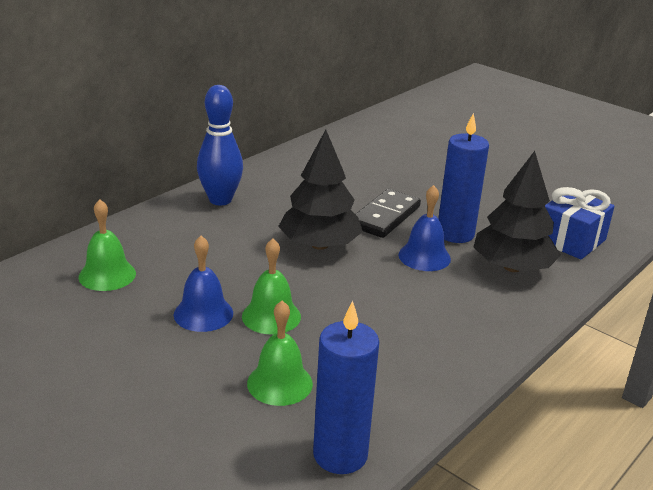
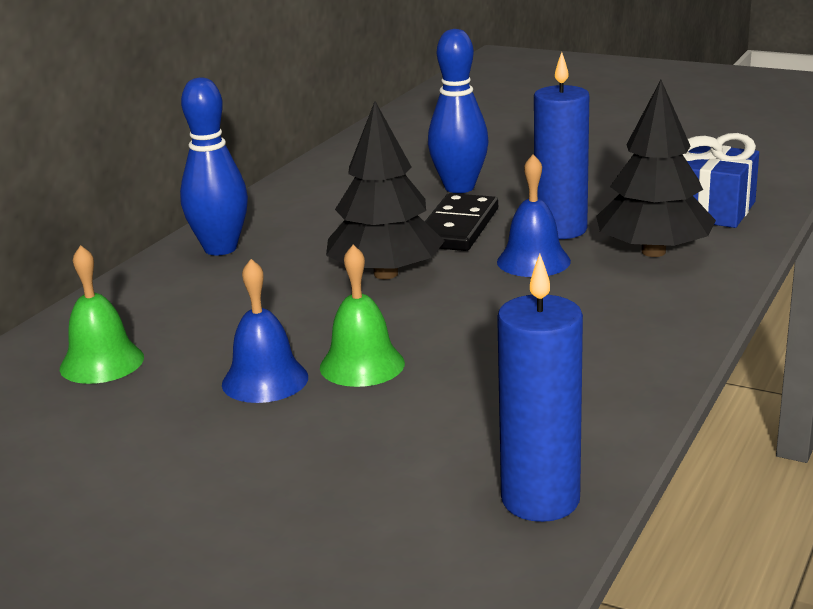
camera: 10 degrees left, 5 degrees down
green bell [247,301,313,406] -> none
none -> blue bowling pin [428,29,488,193]

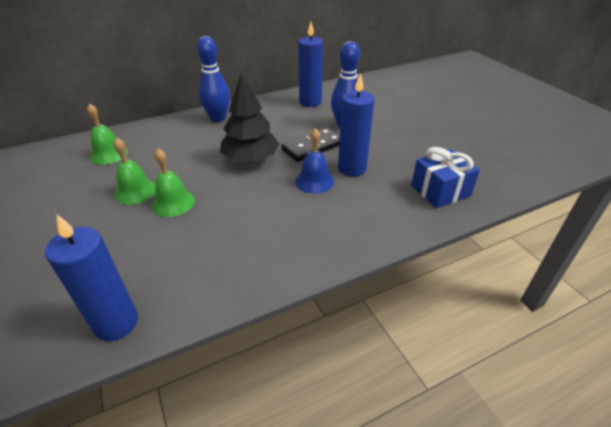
camera: 35 degrees right, 15 degrees up
blue bell [222,259,308,403] -> green bell [113,138,155,205]
black tree [596,80,716,257] -> none
none -> blue candle [298,22,323,107]

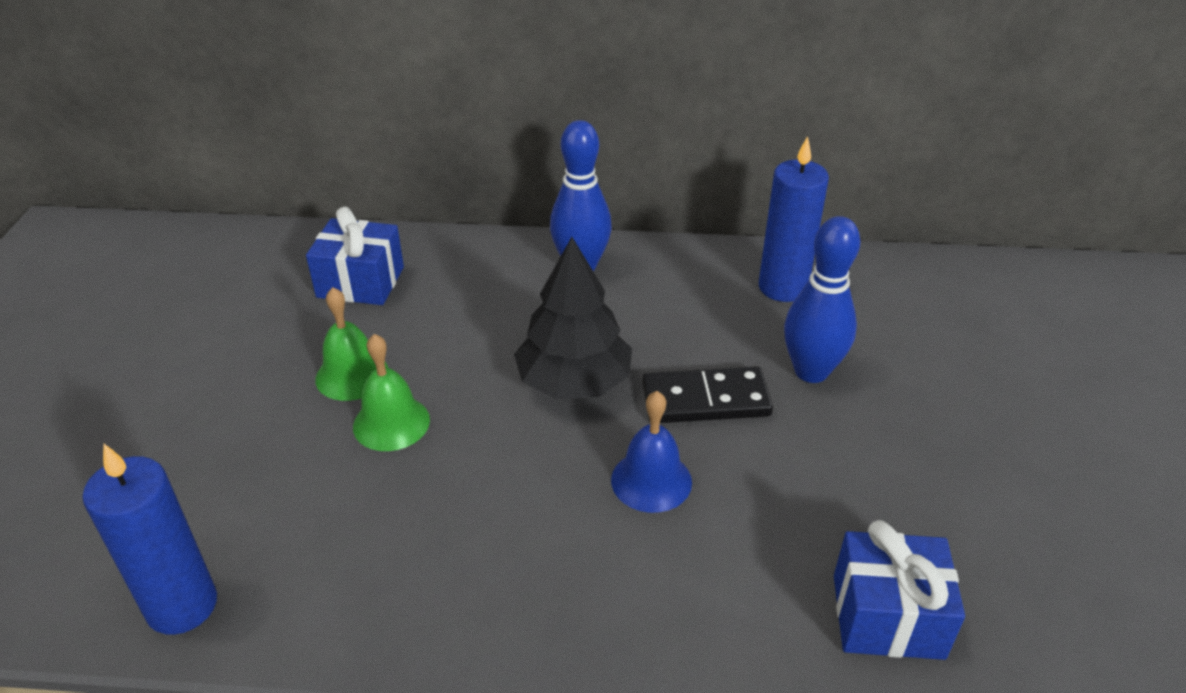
camera: 30 degrees right, 0 degrees up
green bell [87,103,128,165] -> blue gift [306,207,404,305]
blue candle [338,73,375,177] -> none

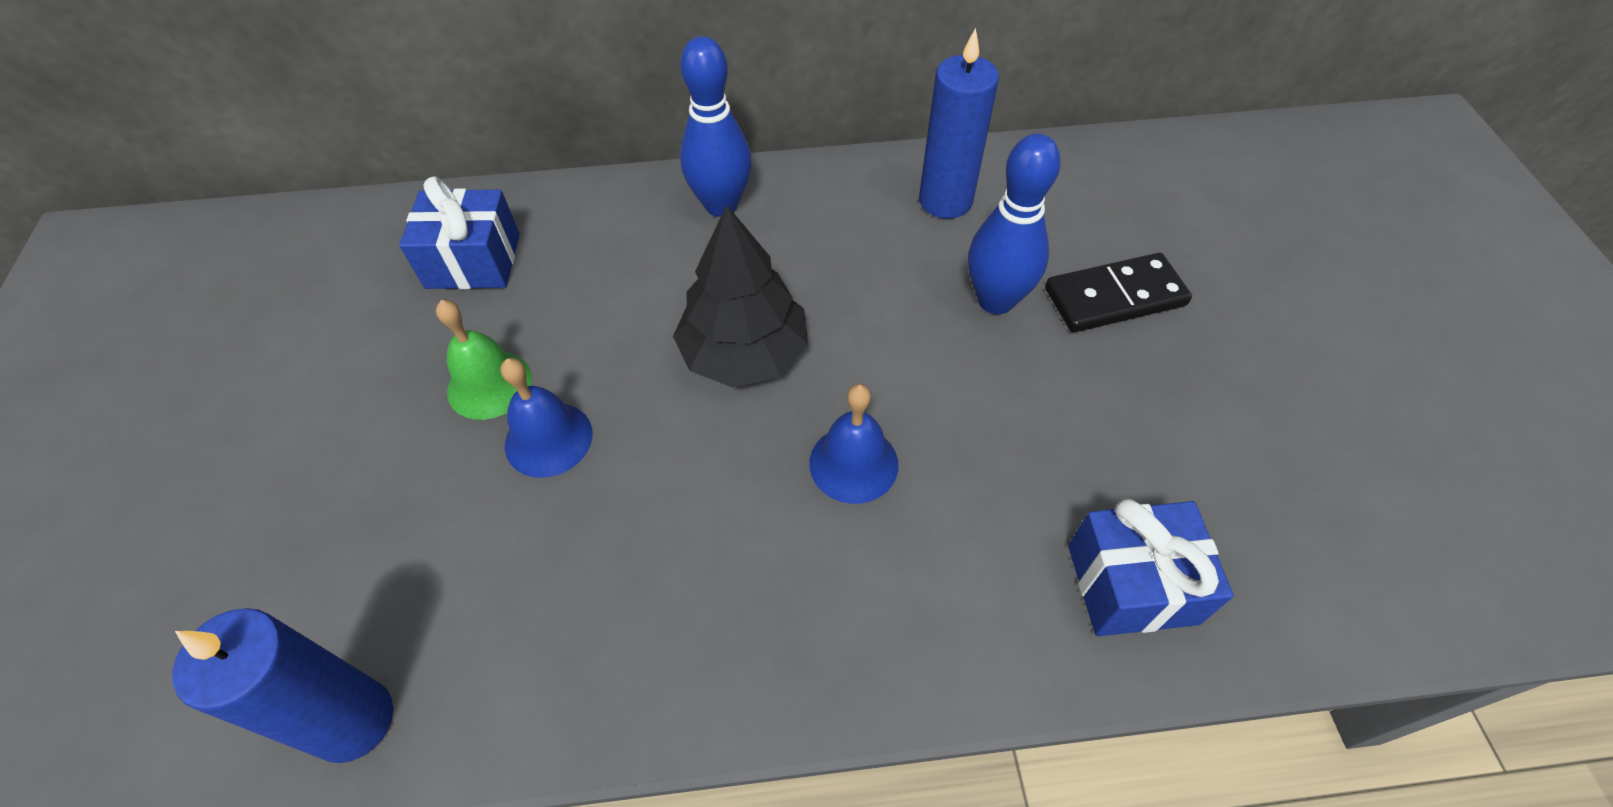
camera: 10 degrees left, 15 degrees up
green bell [353,334,430,451] -> blue bell [500,358,593,478]
black domino [642,366,773,423] -> black domino moved to [1045,253,1192,332]

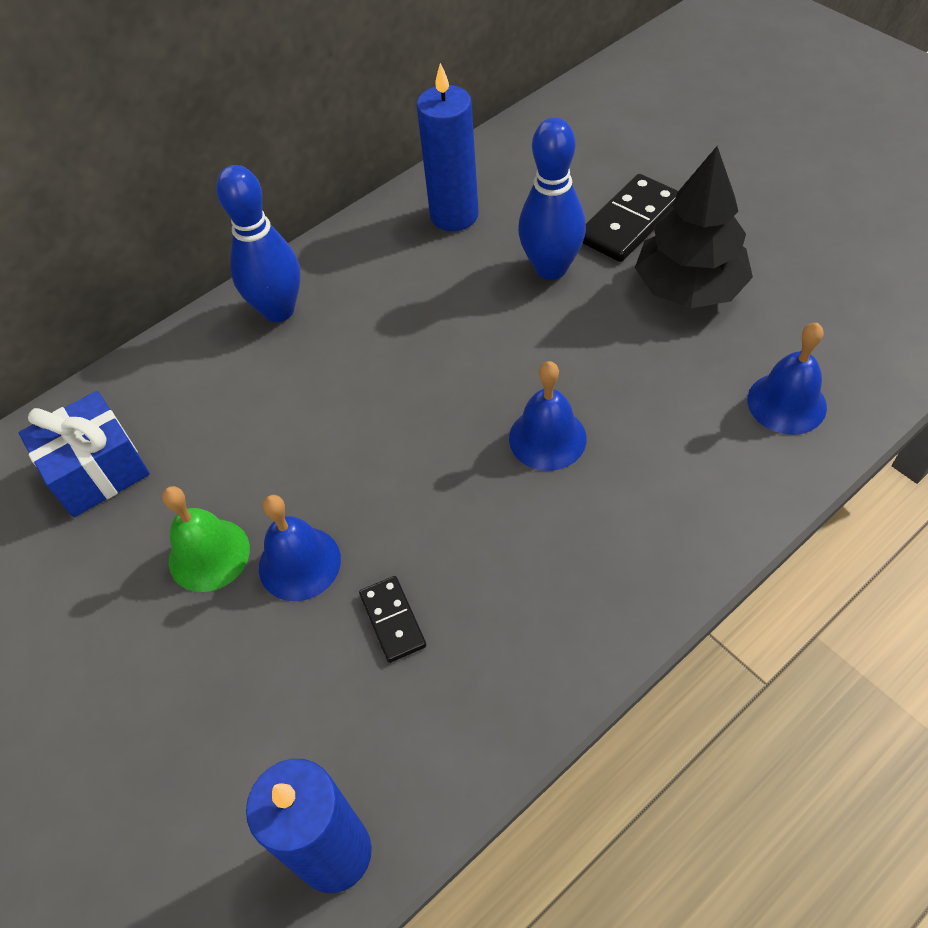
camera: 30 degrees left, 0 degrees up
black tree [673,205,808,388] -> black tree moved to [635,146,753,308]
blue gift [1068,499,1234,636] -> blue bell [747,323,827,435]
none -> black domino [359,576,426,663]

